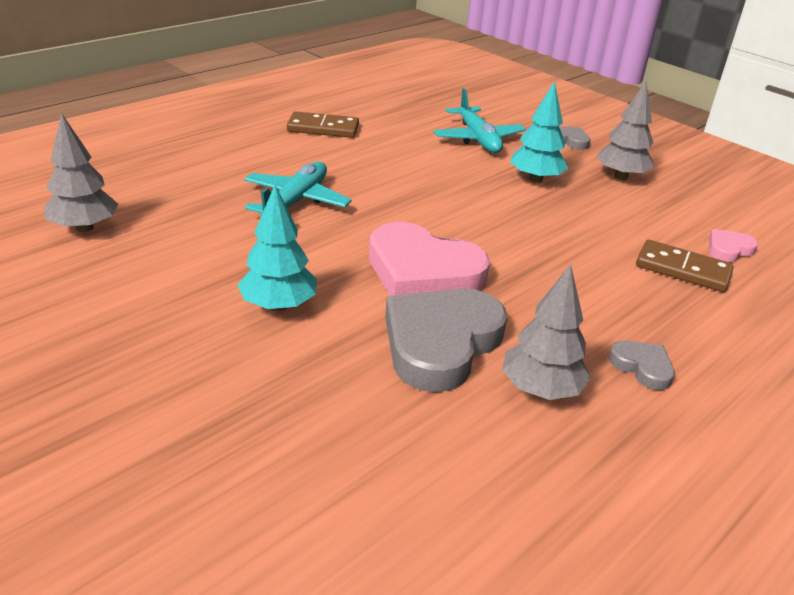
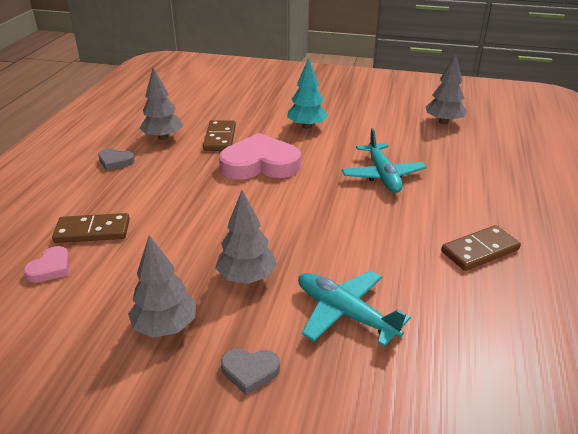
camera: 150 degrees right, 0 degrees up
grey heart [385,289,507,392] -> brown domino [203,120,236,151]
turquoise tree [510,81,568,183] -> grey tree [216,190,277,284]

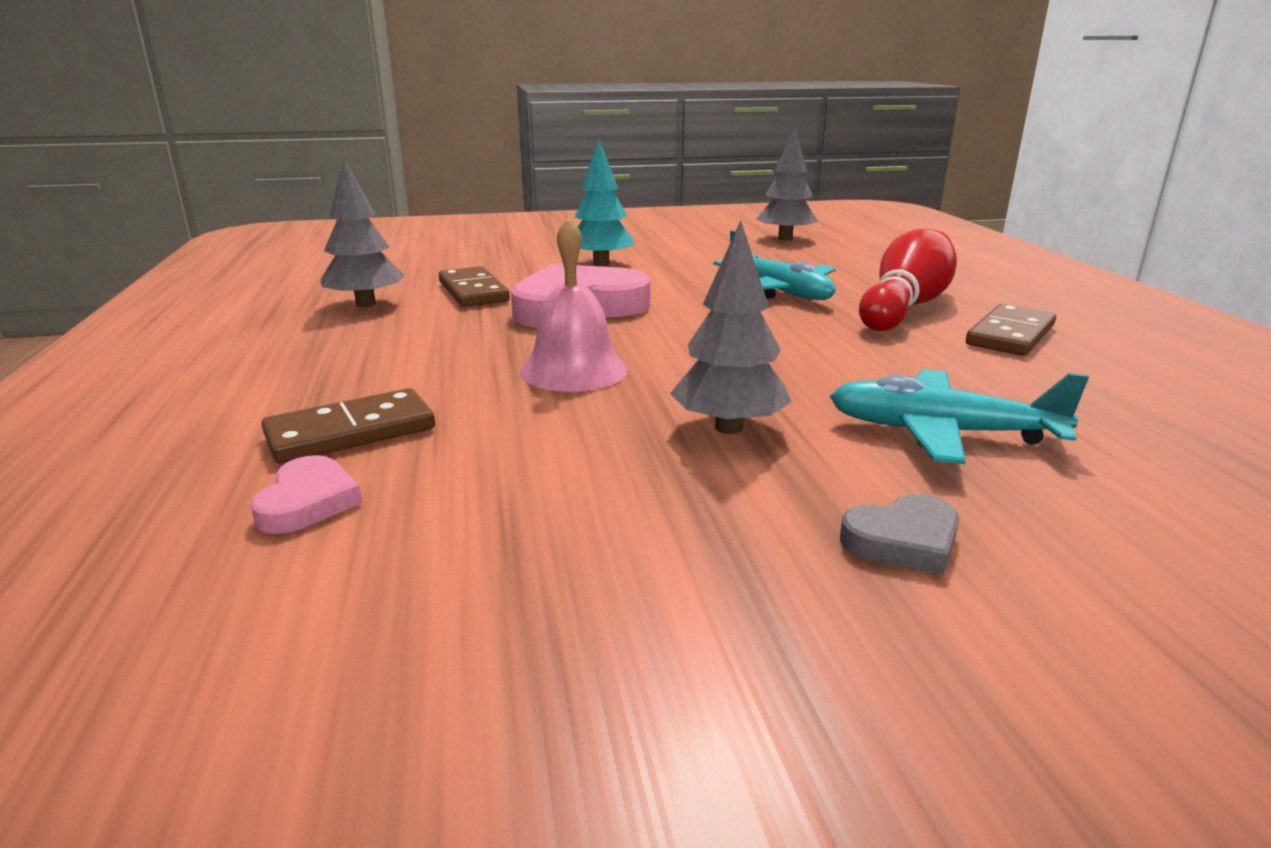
camera: 25 degrees left, 10 degrees down
grey heart [98,148,135,171] -> none
grey tree [128,235,196,338] -> none
none -> pink bell [520,217,628,392]
none -> red bowling pin [859,229,957,331]

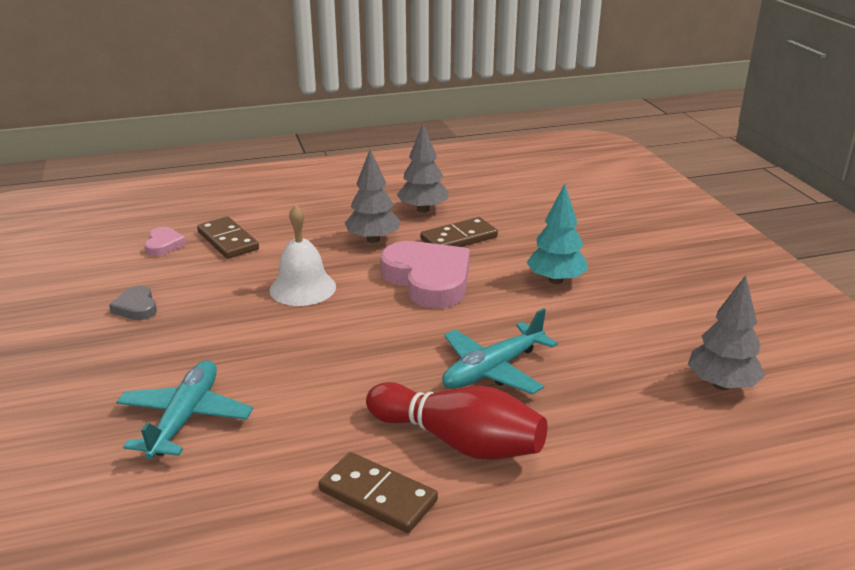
camera: 85 degrees right, 5 degrees up
pink heart [250,455,362,534] -> pink heart turned 90 degrees counterclockwise [144,227,186,256]
pink bell [520,217,628,392] -> white bell [270,205,336,306]
grey tree [670,220,792,434] -> grey tree moved to [345,149,401,243]
grey heart [840,494,959,575] -> grey heart moved to [109,285,157,320]

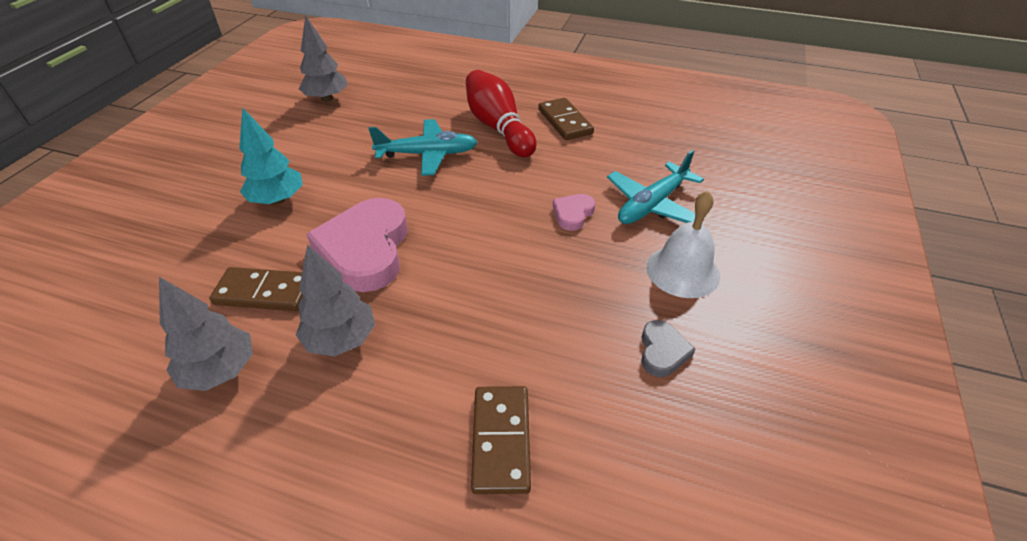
camera: 145 degrees left, 15 degrees up
pink heart [144,227,186,256] -> pink heart moved to [553,194,596,231]
white bell [270,205,336,306] -> white bell moved to [647,191,720,298]

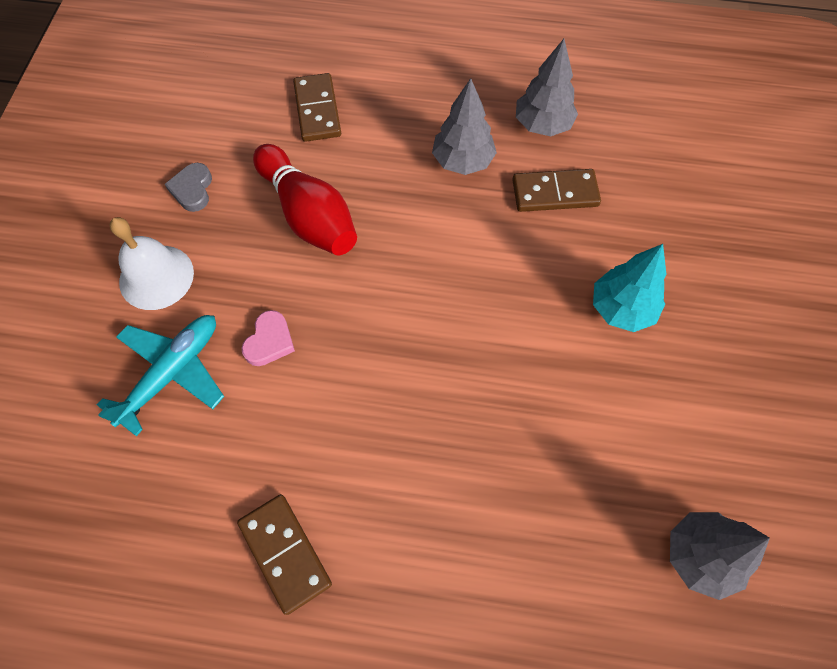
camera: 170 degrees right, 20 degrees up
pink heart [306,198,408,292] -> none
turquoise plane [368,119,478,176] -> none
red bowling pin [466,70,536,157] -> red bowling pin moved to [253,144,357,255]

